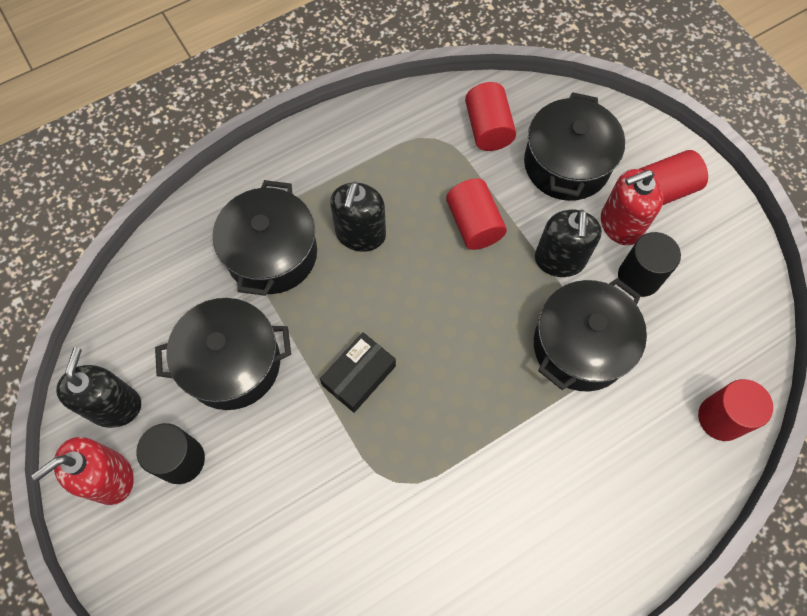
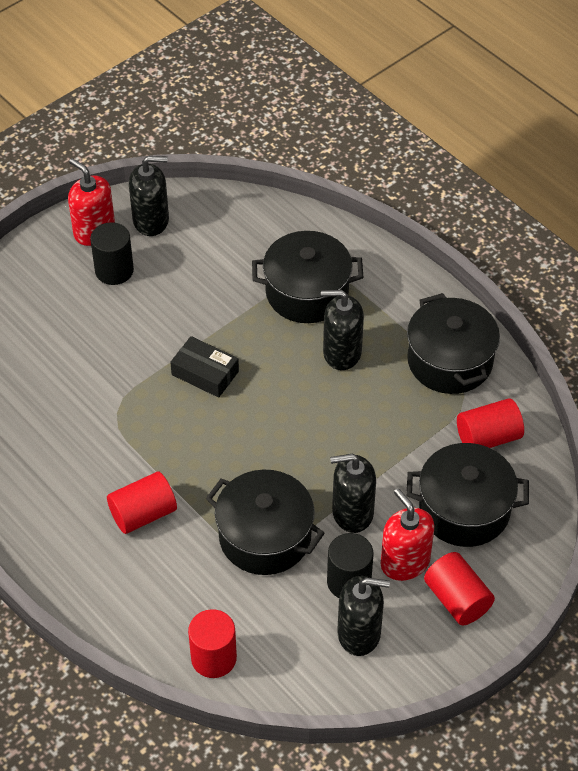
camera: 80 degrees right, 15 degrees down
black pot [155,298,291,410] -> black pot moved to [407,293,500,394]
red cylinder [446,179,507,250] -> red cylinder moved to [107,472,177,534]
none -> black soap dispenser [337,576,390,656]

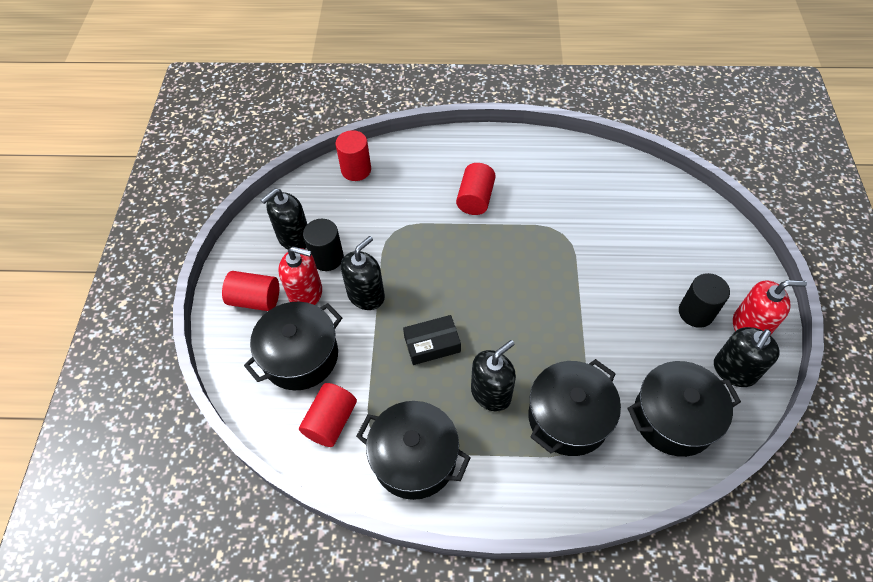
camera: 135 degrees right, 5 degrees up
black box [170,336,239,398] -> black box moved to [403,315,461,365]
black pot [206,469,325,575] -> black pot moved to [627,361,741,457]

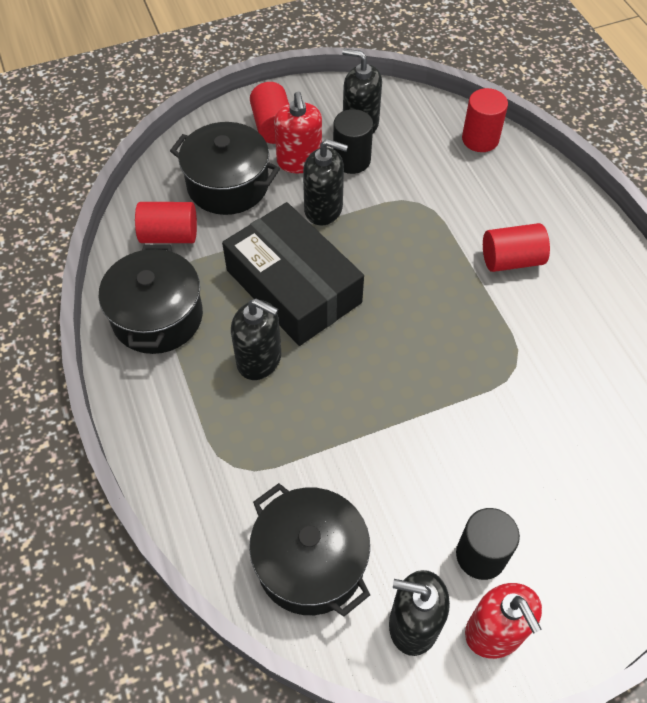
camera: 65 degrees right, 0 degrees up
black box [403,315,461,365] -> black box [222,202,364,346], size x2.04
black pot [528,359,621,456] -> none

